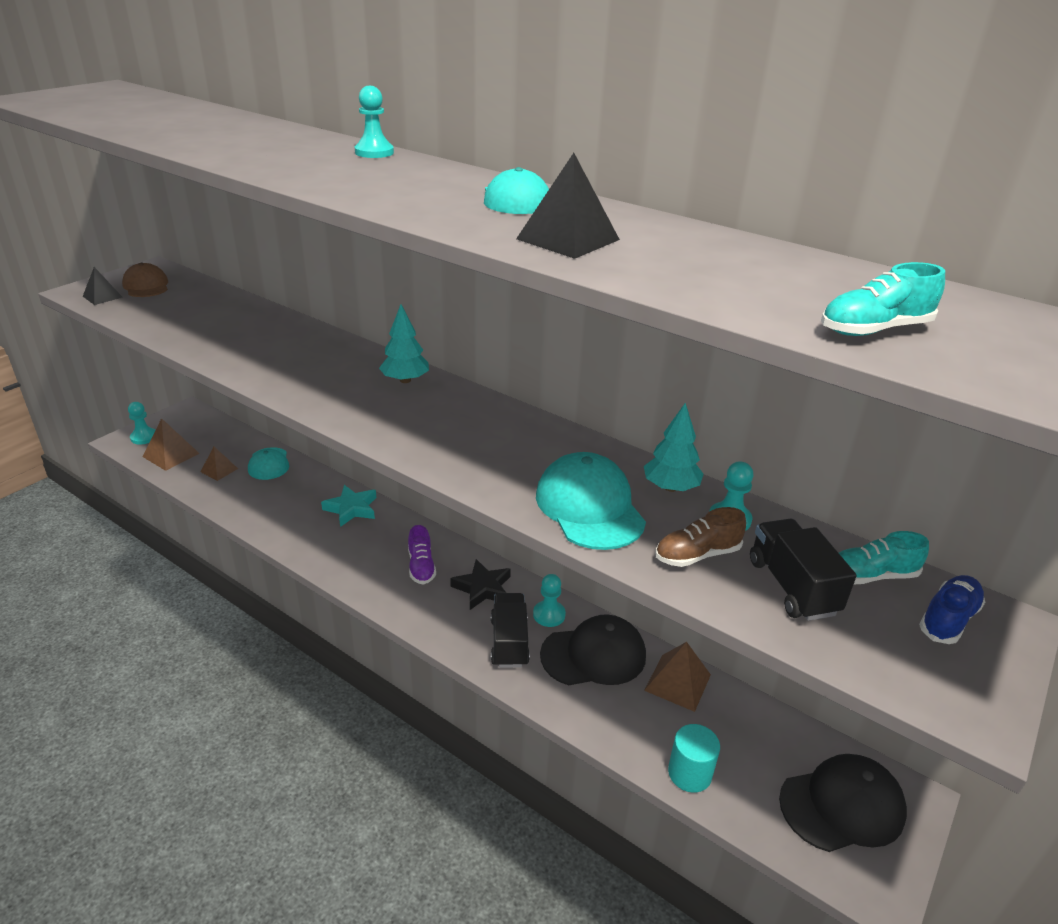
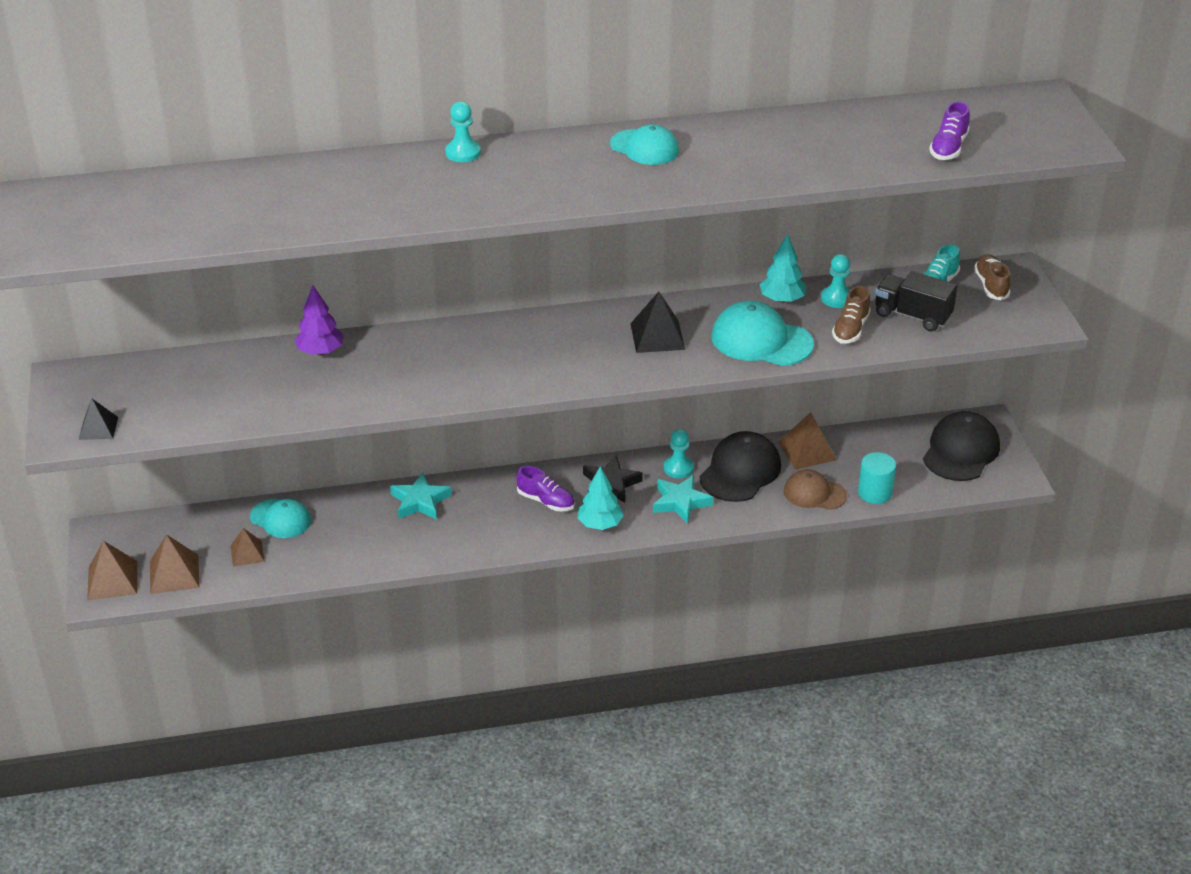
camera: 45 degrees left, 5 degrees up
brown cap [122,263,168,297] -> brown cap moved to [784,469,847,510]
turquoise pawn [128,402,155,445] -> brown pyramid [87,541,137,600]
turquoise tree [379,304,429,383] -> turquoise tree moved to [578,466,624,530]
black truck [491,593,530,668] -> turquoise star [653,475,713,524]
black pyramid [516,153,620,259] -> black pyramid moved to [630,292,685,353]
turquoise shoe [821,262,945,336] -> purple shoe [929,101,970,160]
blue shoe [919,575,985,644] -> brown shoe [974,254,1011,300]
none -> purple tree [295,286,344,355]

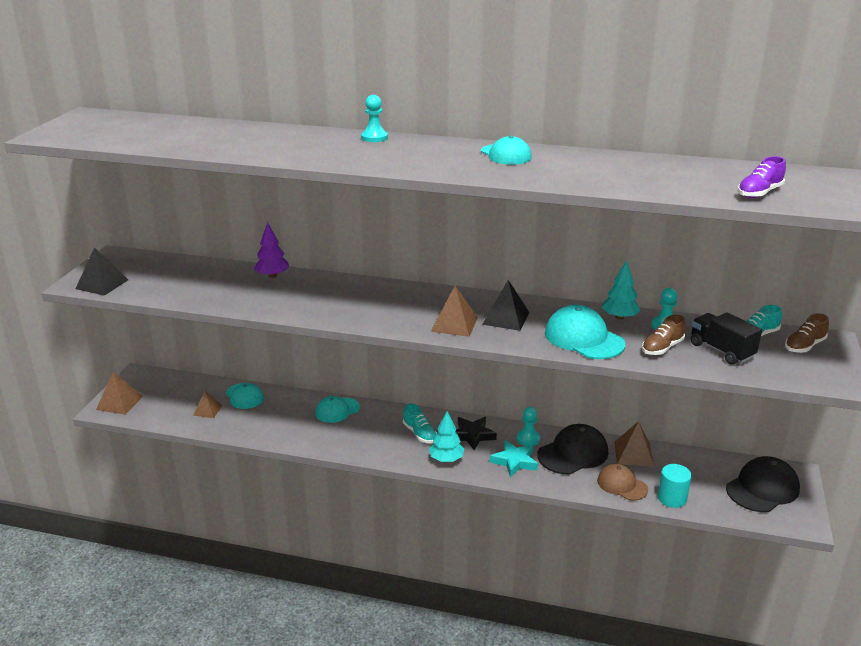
camera: 25 degrees right, 10 degrees down
black pyramid [79,399,118,440] -> black pyramid [75,247,128,296], size x1.53
brown pyramid [150,534,199,594] -> brown pyramid moved to [431,286,478,337]
turquoise star [390,472,452,520] -> turquoise cap [315,396,360,423]
purple shoe [516,466,575,511] -> turquoise shoe [403,404,437,443]
brown shoe [974,254,1011,300] -> brown shoe turned 150 degrees counterclockwise [785,313,829,353]

